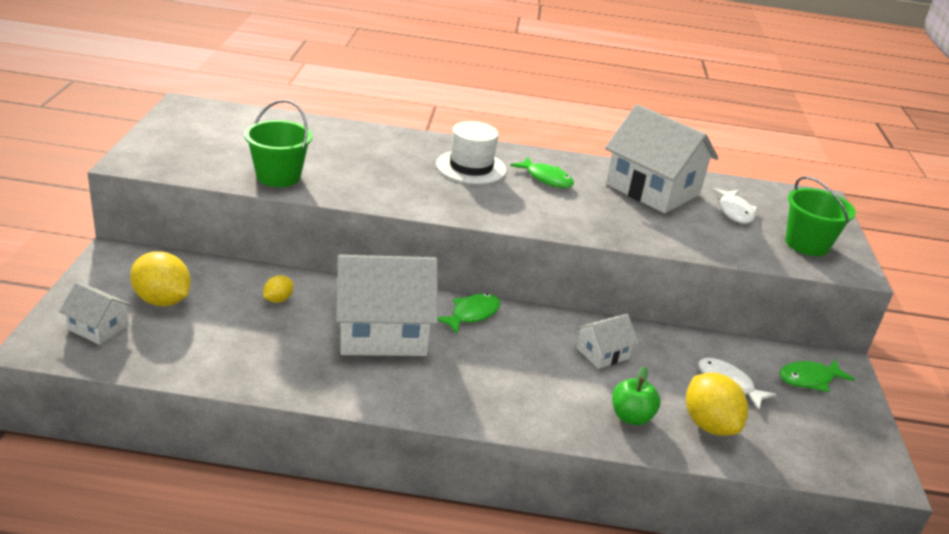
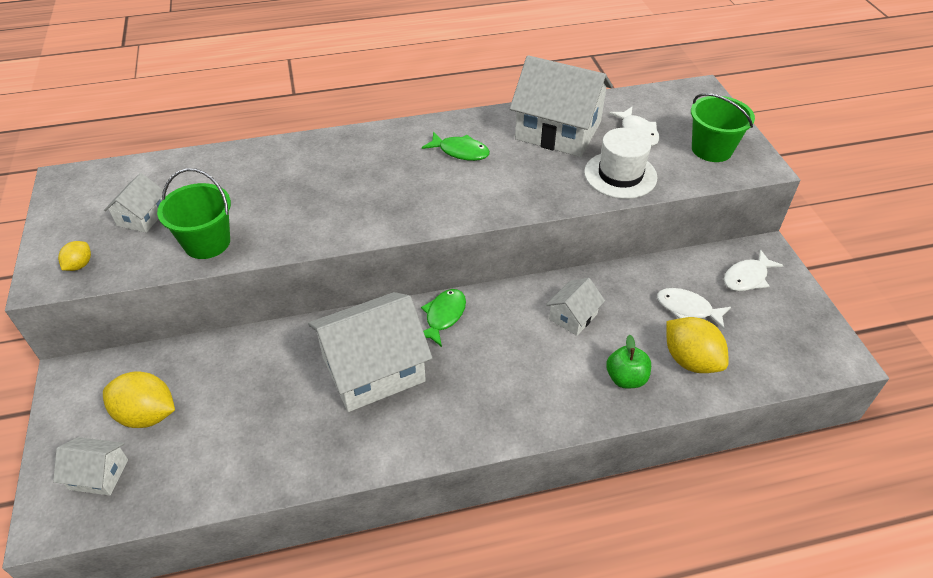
camera: 15 degrees left, 15 degrees up
yellow lemon [263,275,293,303] -> yellow lemon moved to [58,241,91,271]
white hat [436,121,507,184] -> white hat moved to [584,128,657,199]
green fish [779,359,855,392] -> white fish [724,249,784,291]
none -> white house [104,173,163,233]

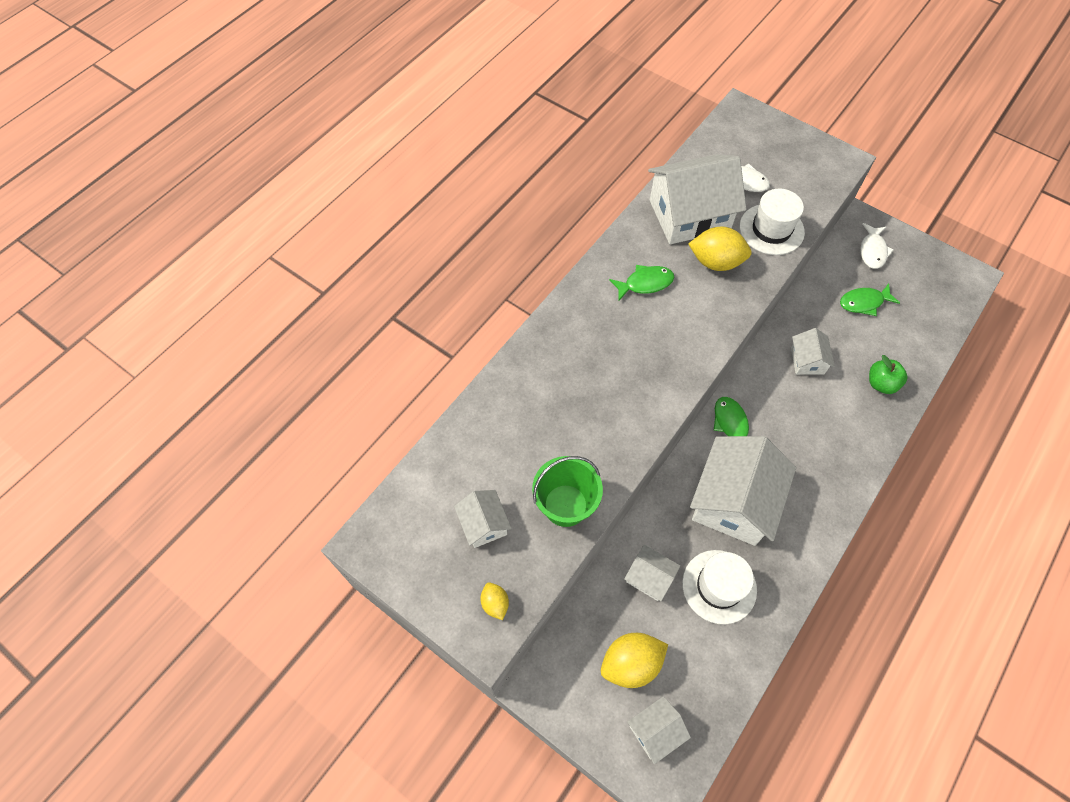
camera: 40 degrees left, 15 degrees up
white fish [657,288,731,329] -> green fish [840,284,900,316]
yellow lemon [666,317,729,373] -> yellow lemon moved to [688,226,752,271]
green bucket [691,93,755,162] -> none
none -> white house [624,545,680,601]
none -> white hat [682,550,757,624]

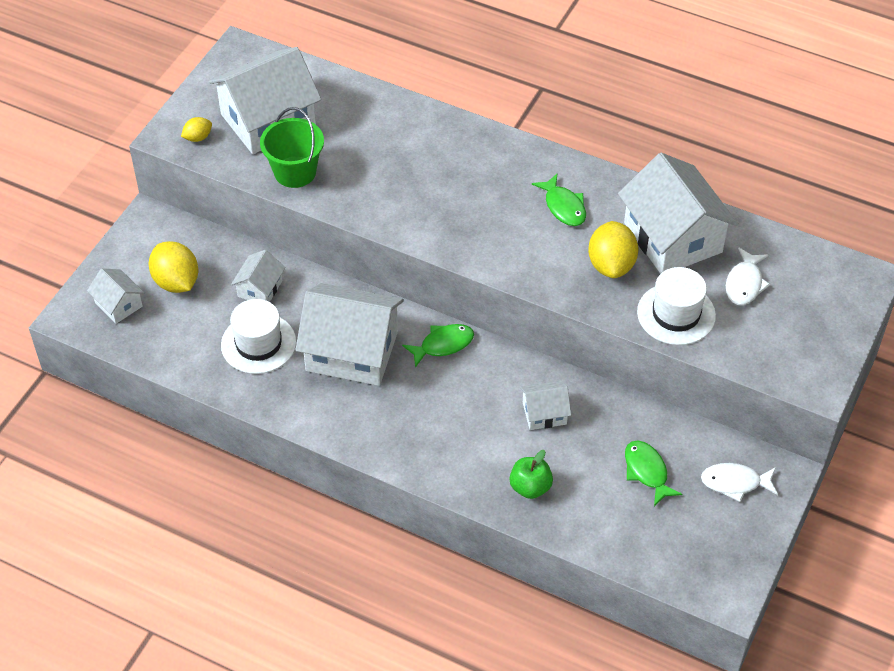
camera: 80 degrees right, 10 degrees down
white house [454,490,512,548] -> white house [209,47,322,154], size x2.07

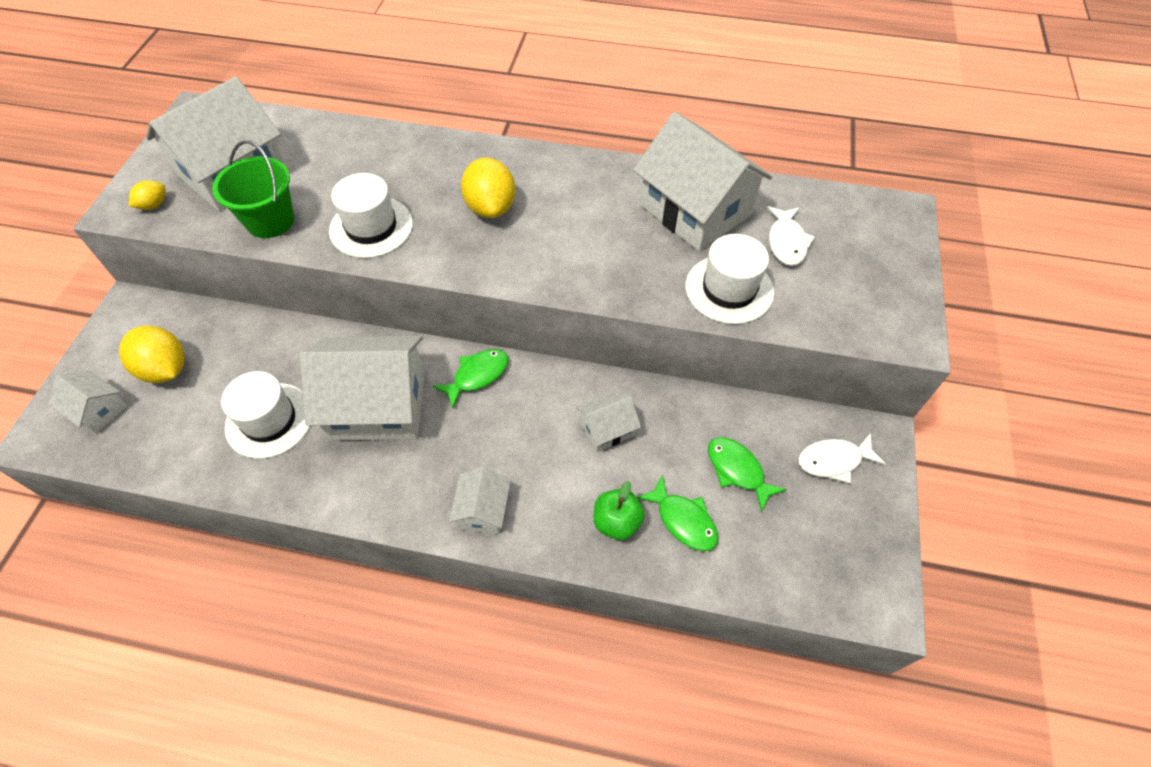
camera: 15 degrees left, 5 degrees up
white house [231,250,286,302] -> white house moved to [449,467,511,534]
green fish [532,174,586,226] -> green fish moved to [637,476,718,551]
yellow lemon [588,221,638,278] -> yellow lemon moved to [461,158,515,218]
none -> white hat [329,173,413,258]

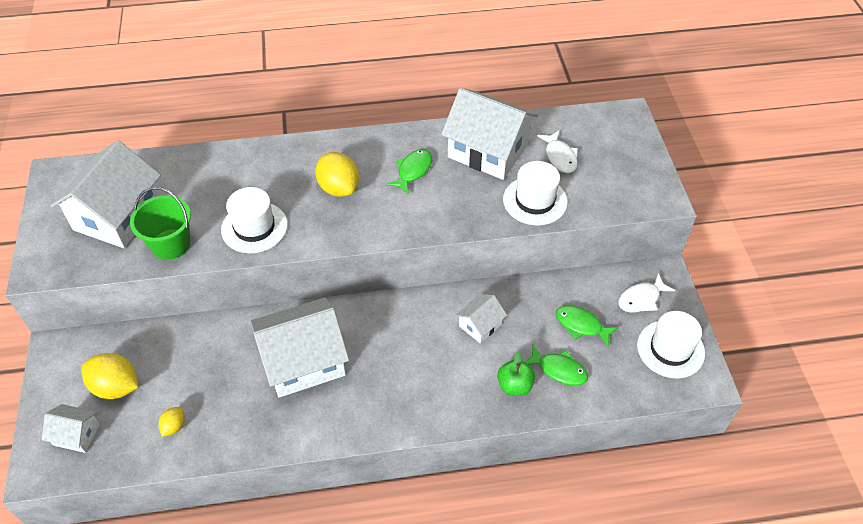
camera: 20 degrees left, 5 degrees down
yellow lemon [129,180,166,210] -> yellow lemon moved to [158,407,185,437]
white hat [221,371,310,459] -> white hat moved to [637,311,705,379]
green fish [433,349,508,408] -> green fish moved to [386,149,432,194]
white house [449,467,511,534] -> none

